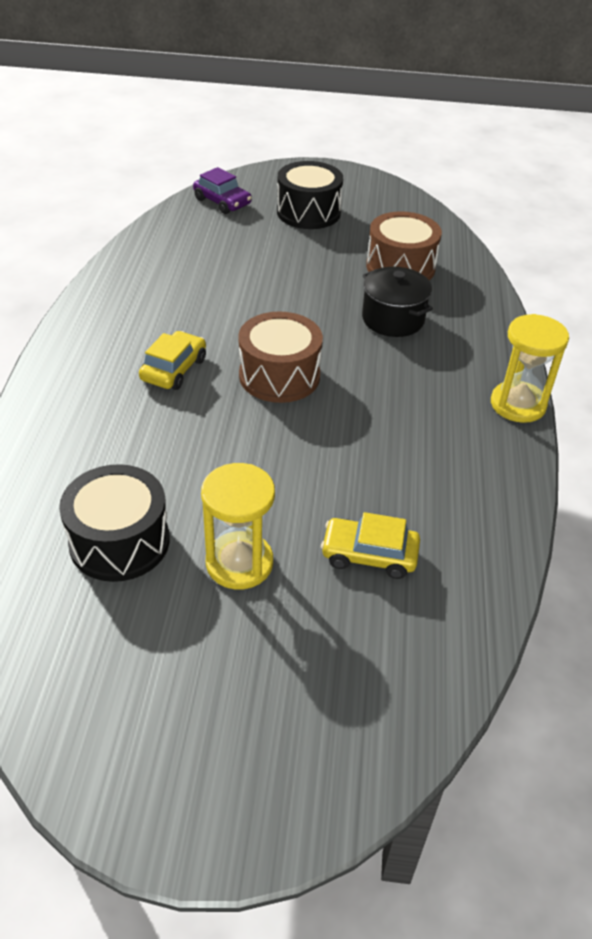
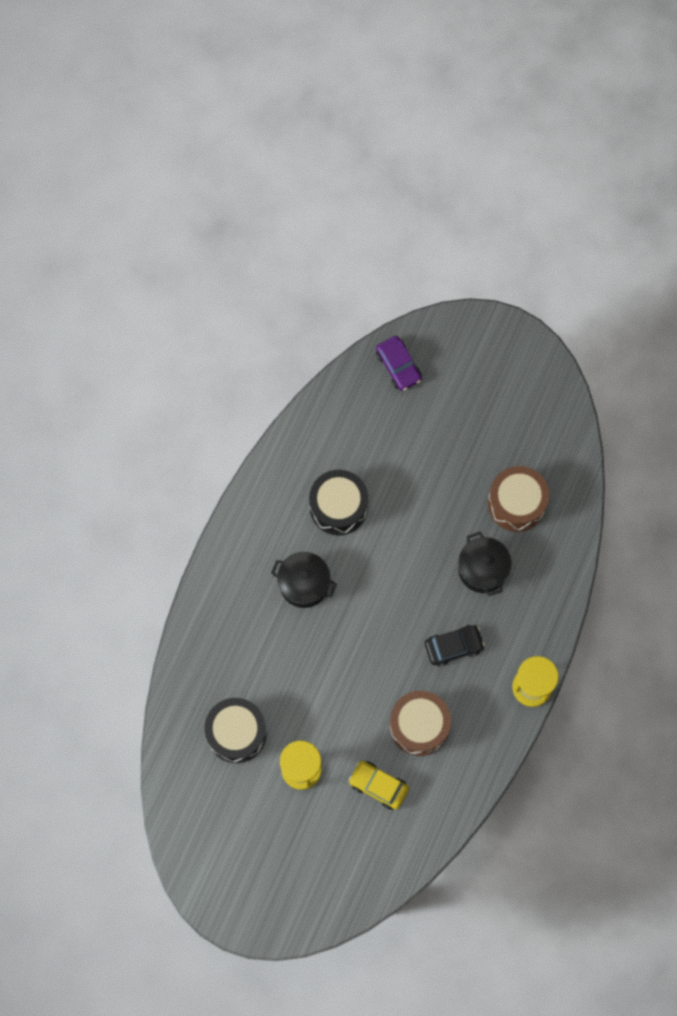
camera: 20 degrees right, 30 degrees up
yellow car [139,331,206,390] -> black pot [271,552,337,608]
brown drum [238,311,323,403] -> brown drum moved to [390,691,451,756]
black drum [277,161,343,229] -> black drum moved to [309,470,368,535]
none -> black car [425,625,485,667]

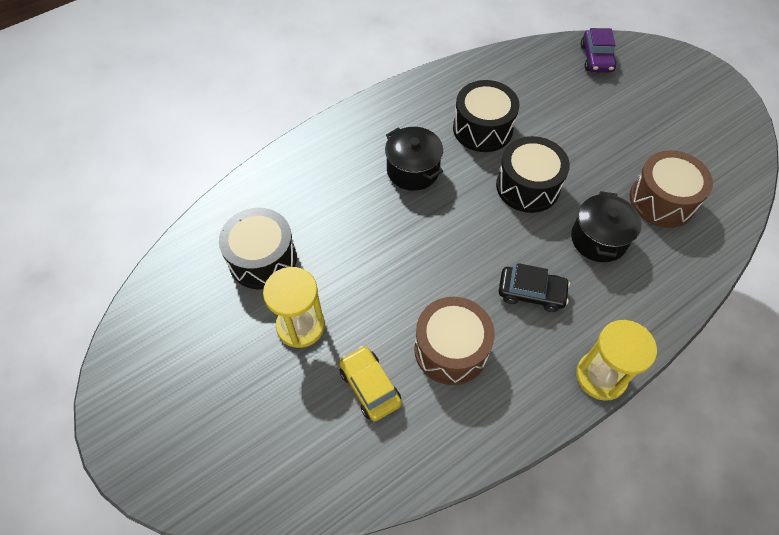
camera: 30 degrees right, 15 degrees down
none -> black drum [496,136,570,213]

